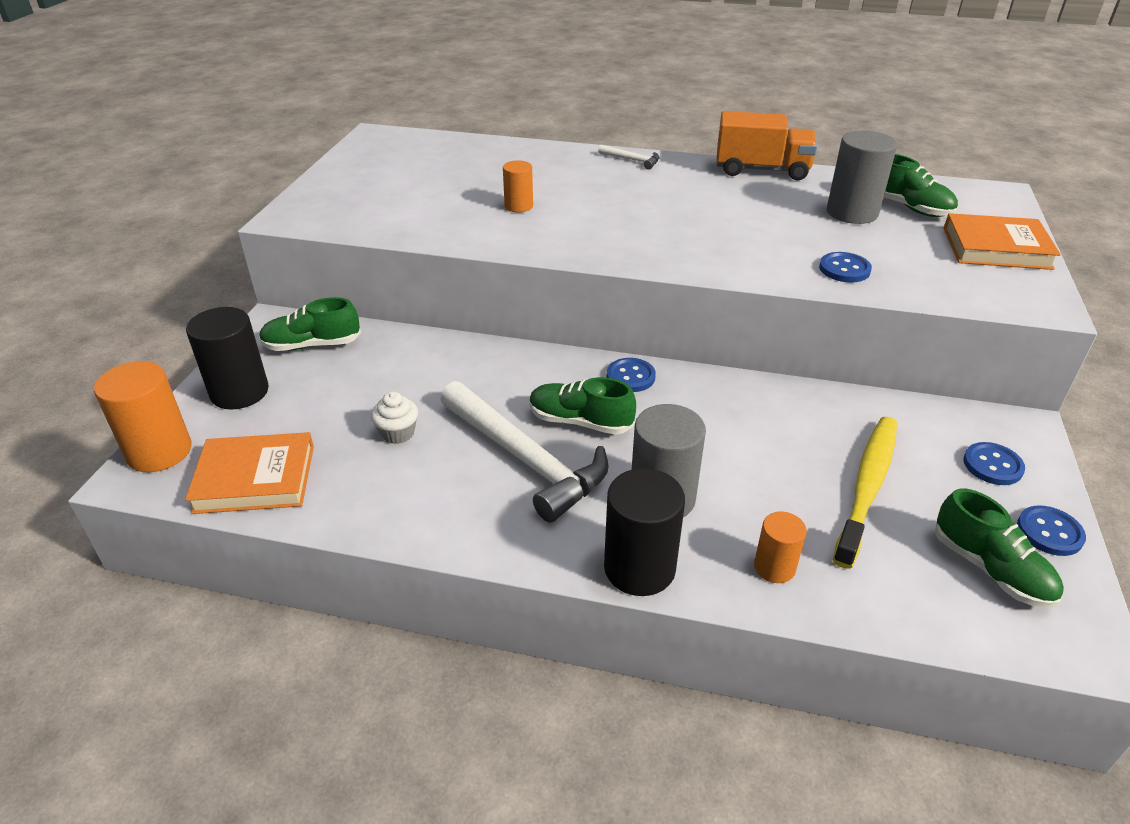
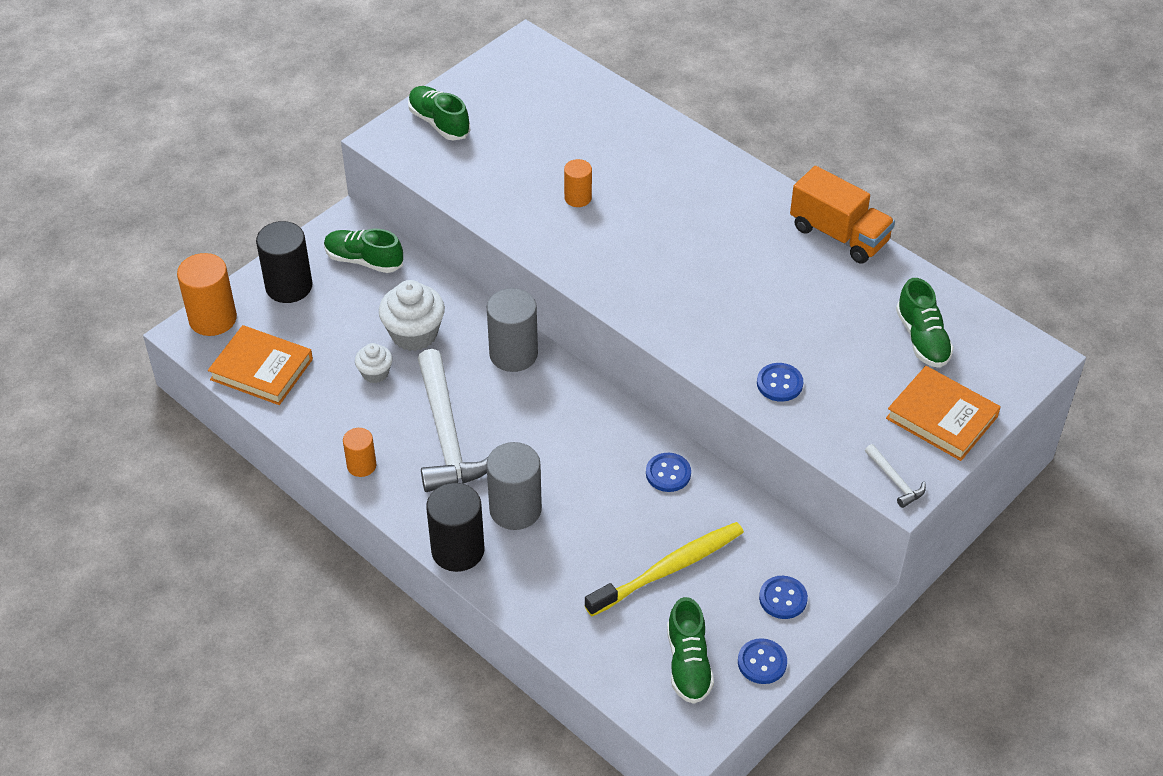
camera: 30 degrees right, 10 degrees up
green shoe [529,377,636,435] -> green shoe moved to [408,86,471,141]
white hammer [598,144,660,170] -> white hammer moved to [865,444,926,508]
blue button [607,358,656,392] -> blue button moved to [646,453,691,492]
orange cylinder [754,512,807,583] -> orange cylinder moved to [343,428,376,477]
grey cylinder [827,131,897,224] -> grey cylinder moved to [487,288,538,372]
none -> white cupcake [379,280,445,351]

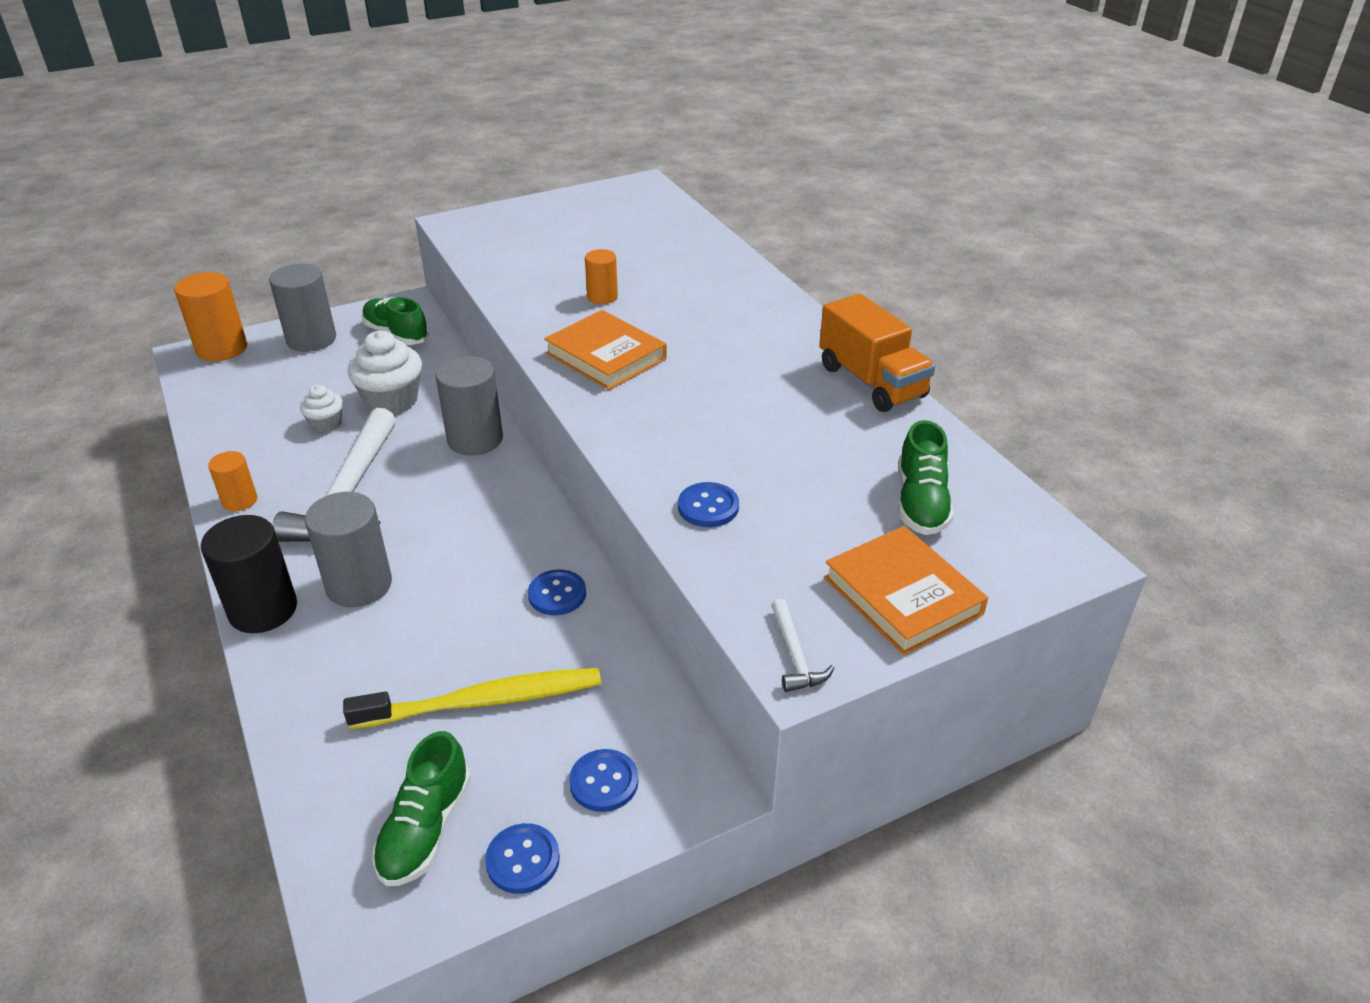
camera: 20 degrees right, 10 degrees down
orange book [208,325,313,405] -> orange book moved to [544,310,667,390]
black cylinder [256,221,313,303] -> grey cylinder [269,263,336,352]
green shoe [408,86,471,141] -> none

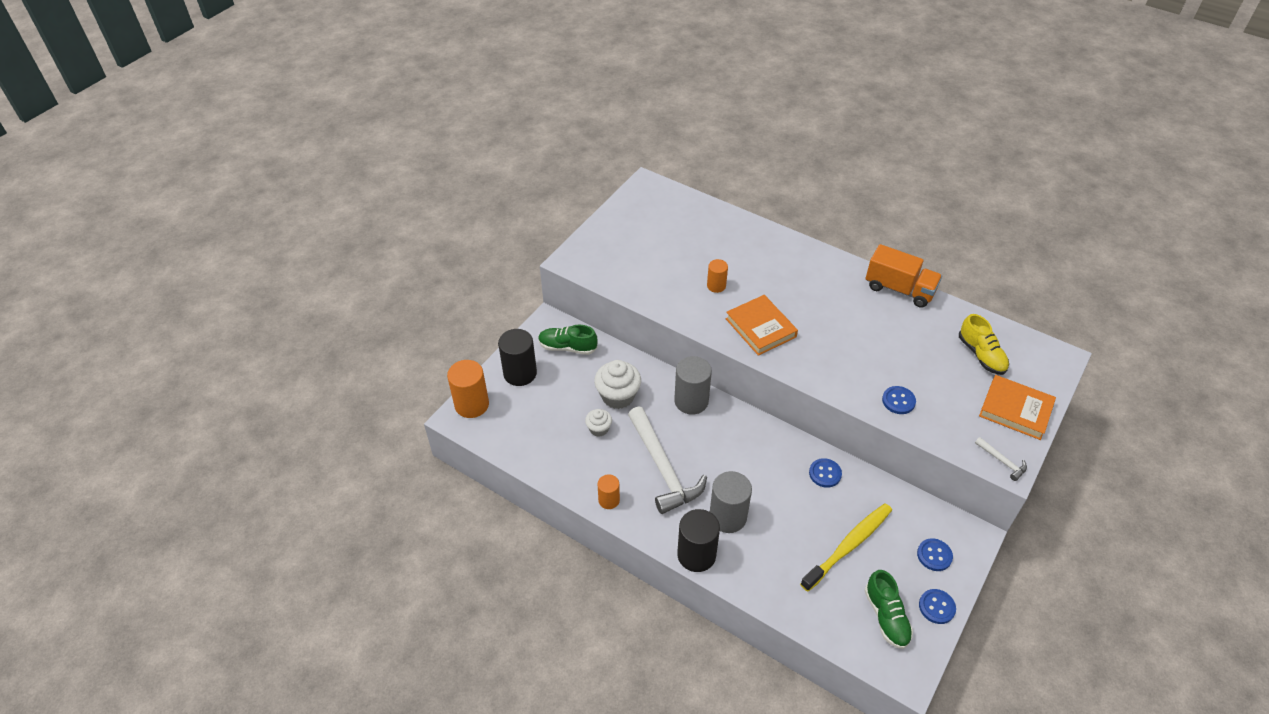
camera: 30 degrees left, 10 degrees up
grey cylinder [269,263,336,352] -> black cylinder [498,329,537,386]
orange book [544,310,667,390] -> orange book turned 45 degrees clockwise [726,295,798,356]
green shoe [898,420,954,535] -> yellow shoe [959,314,1009,375]

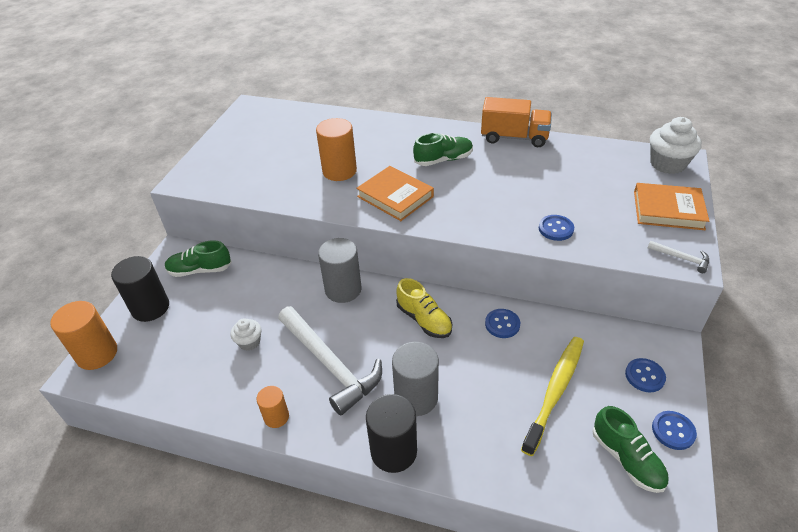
camera: 15 degrees left, 5 degrees down
white cupcake [594,360,641,409] -> white cupcake moved to [650,117,702,174]
orange cylinder [707,259,728,293] -> orange cylinder [316,118,357,181], size x1.74
yellow shoe [959,314,1009,375] -> yellow shoe moved to [396,278,452,338]
none -> green shoe [413,133,473,166]

